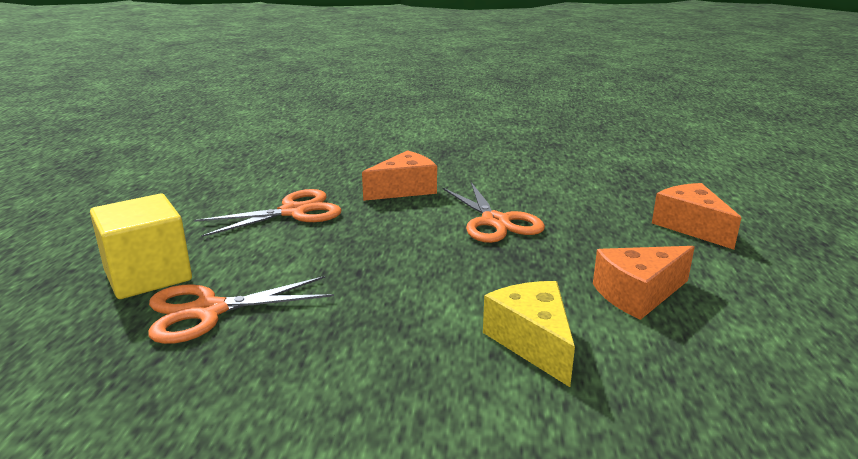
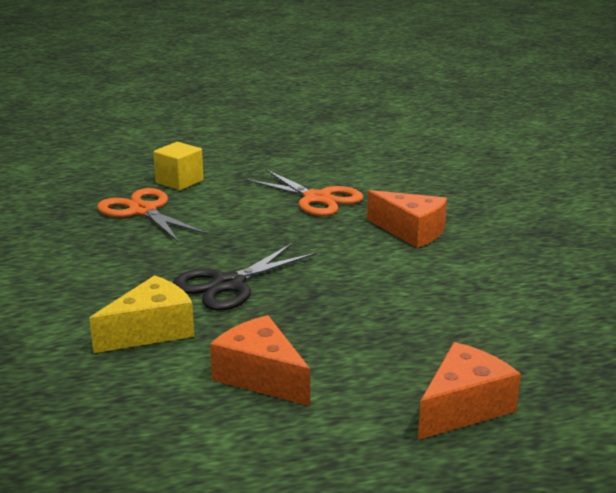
camera: 70 degrees right, 0 degrees up
yellow cube [90,194,192,299] -> yellow cube [153,142,204,190], size x0.66
orange scissors [443,182,545,243] -> none
none -> black scissors [172,243,317,311]

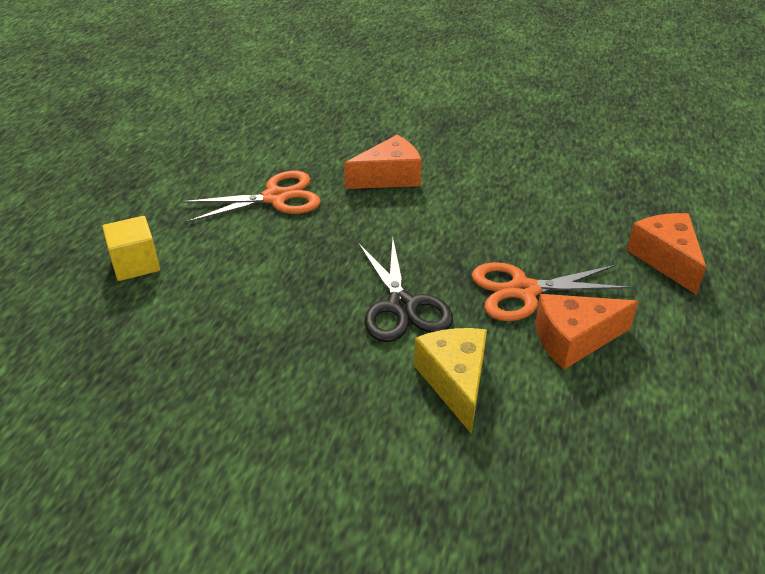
camera: 60 degrees left, 15 degrees up
orange scissors [97,188,208,242] -> orange scissors moved to [472,262,631,321]

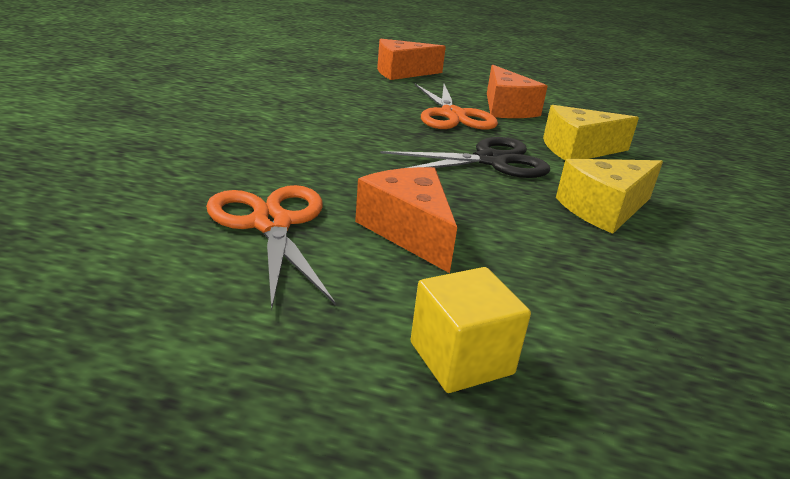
camera: 95 degrees left, 10 degrees down
orange cheese [344,135,422,189] -> orange cheese moved to [355,167,457,273]
none -> yellow cheese [556,159,663,234]

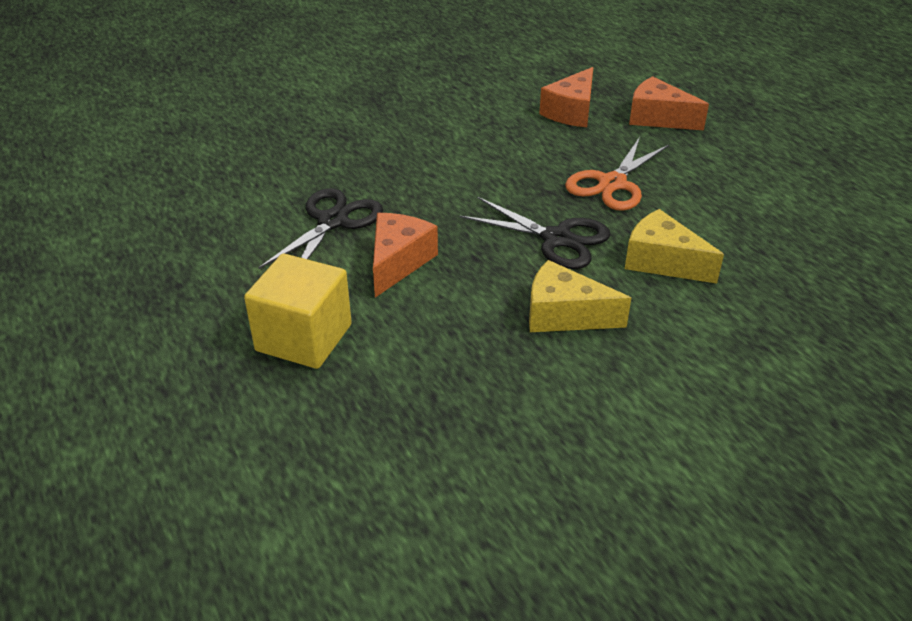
camera: 50 degrees right, 10 degrees up
orange scissors [206,185,336,312] -> black scissors [258,188,383,269]
yellow cube [410,267,531,393] -> yellow cube [244,254,352,369], size x1.51
orange cheese [487,64,548,118] -> orange cheese moved to [539,67,593,127]

